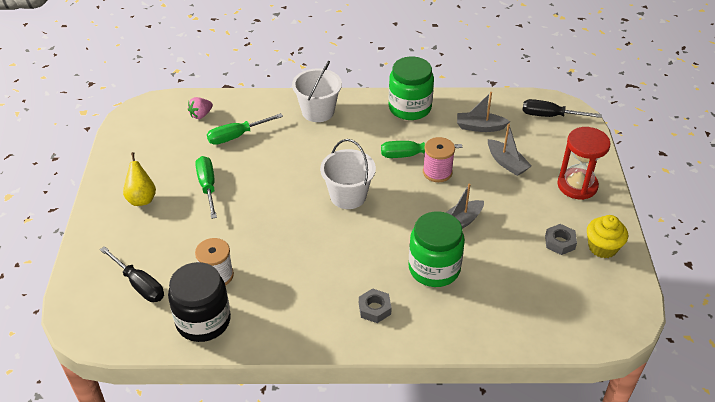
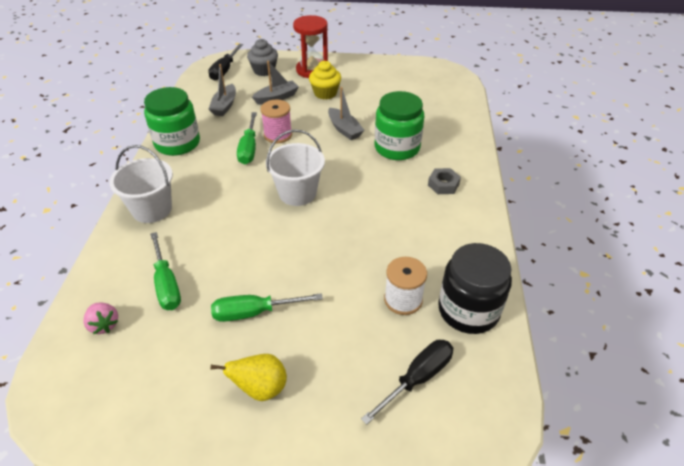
camera: 85 degrees left, 0 degrees up
grey nut [545,224,577,255] -> none
yellow cupcake [587,215,628,258] -> yellow cupcake moved to [309,61,341,100]
none -> grey cupcake [247,39,278,76]

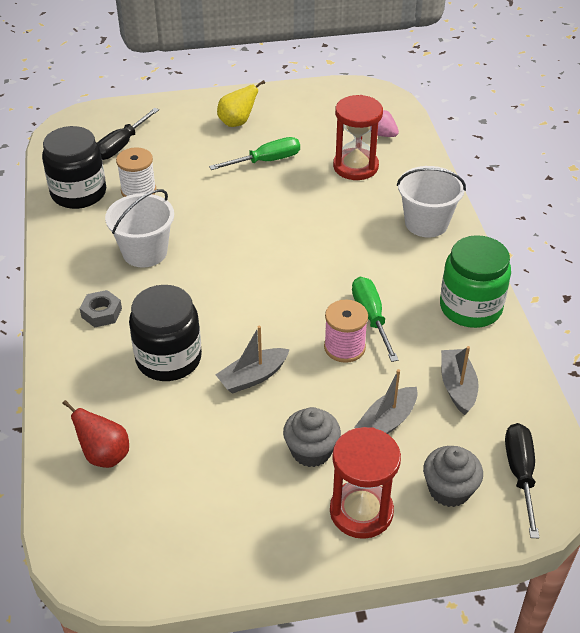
camera: 165 degrees right, 0 degrees up
green screwdriver [150,232,181,310] -> red hourglass [333,95,383,180]
white bucket [266,129,325,206] -> white bucket moved to [105,189,174,268]
yellow cupcake [309,61,341,100] -> grey cupcake [283,407,341,467]
grey boat [328,87,364,140] -> grey boat turned 75 degrees counterclockwise [215,326,290,394]
green jar [375,91,424,160] -> black jar [129,285,202,381]
none -> red pear [62,400,129,468]

